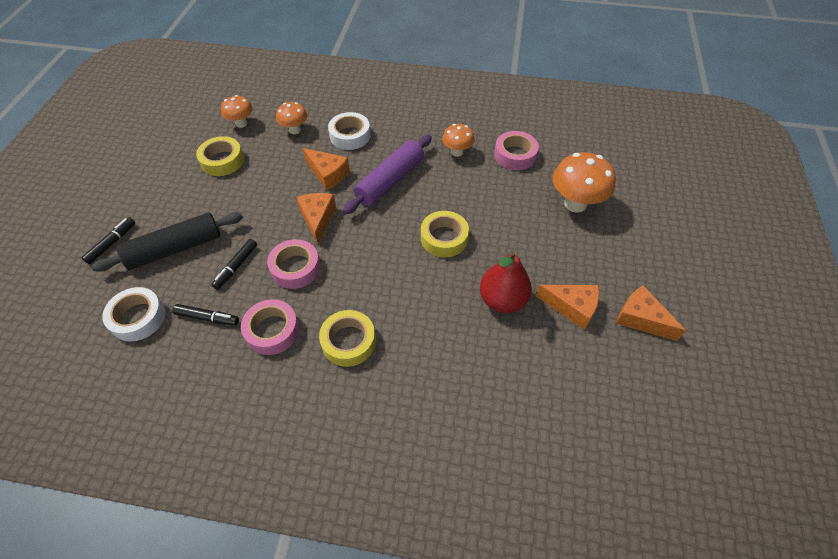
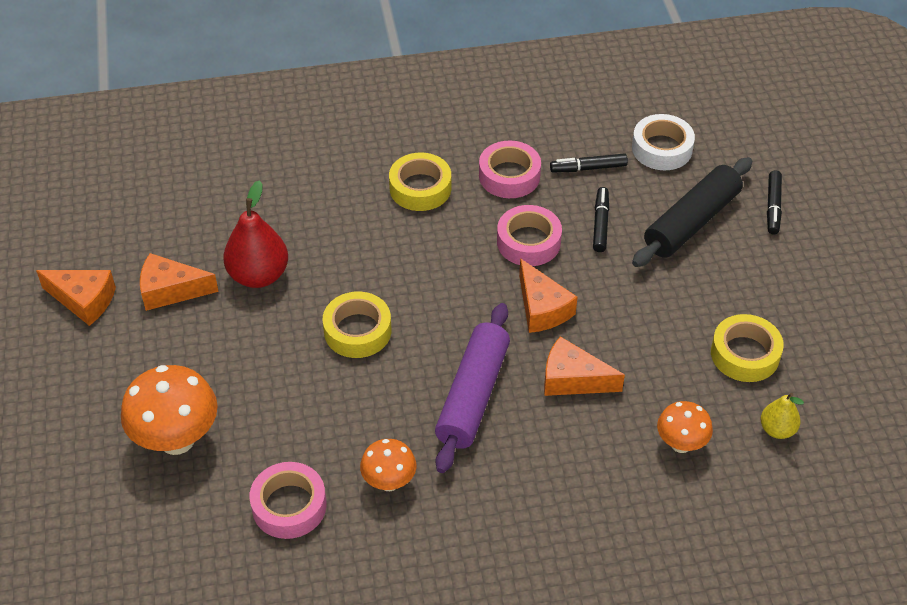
camera: 160 degrees right, 5 degrees down
orange mushroom [221,95,253,128] -> yellow pear [761,393,804,439]
white tape [328,112,371,150] -> none

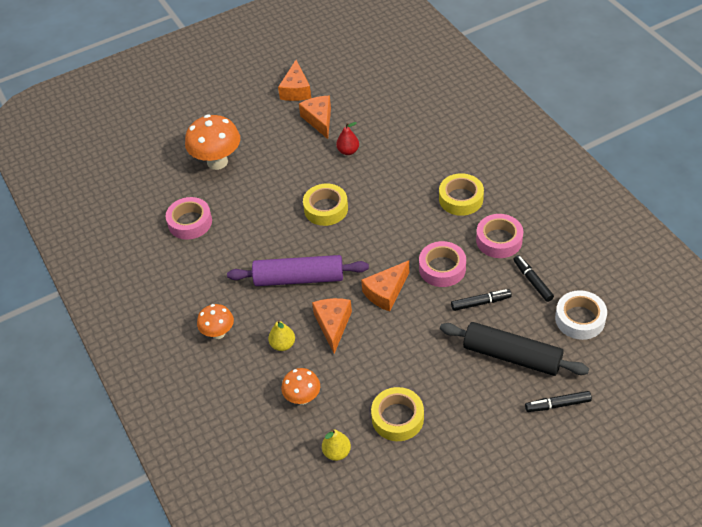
camera: 75 degrees right, 0 degrees up
red pear [223,180,288,288] -> red pear [336,122,359,155], size x0.56
orange mushroom [360,439,416,491] -> orange mushroom moved to [197,304,234,339]
none -> yellow pear [268,320,295,351]

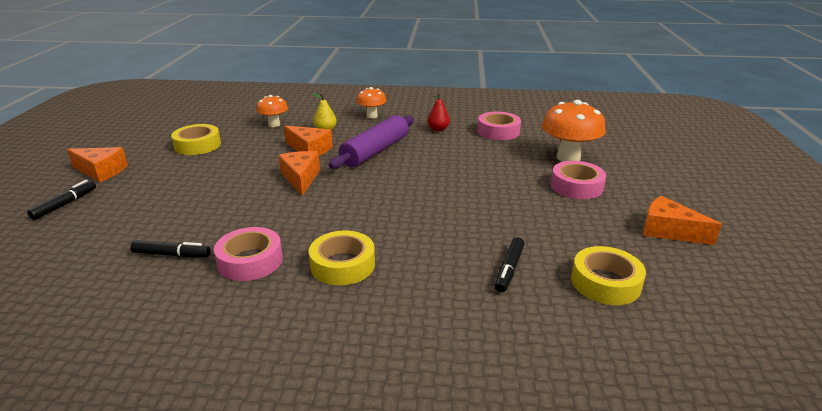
camera: 120 degrees right, 20 degrees down
orange cheese [299,96,331,139] -> orange cheese moved to [67,147,128,182]
yellow tape [303,184,348,226] -> yellow tape moved to [571,246,646,305]
yellow pear [322,429,351,461] -> none
red pear [336,122,359,155] -> red pear moved to [427,93,450,131]
pink tape [419,241,466,287] -> pink tape moved to [551,161,606,199]
black rolling pin [440,322,589,376] -> none
black marker [451,289,512,311] -> black marker moved to [495,237,524,293]
white tape [555,290,607,340] -> none

